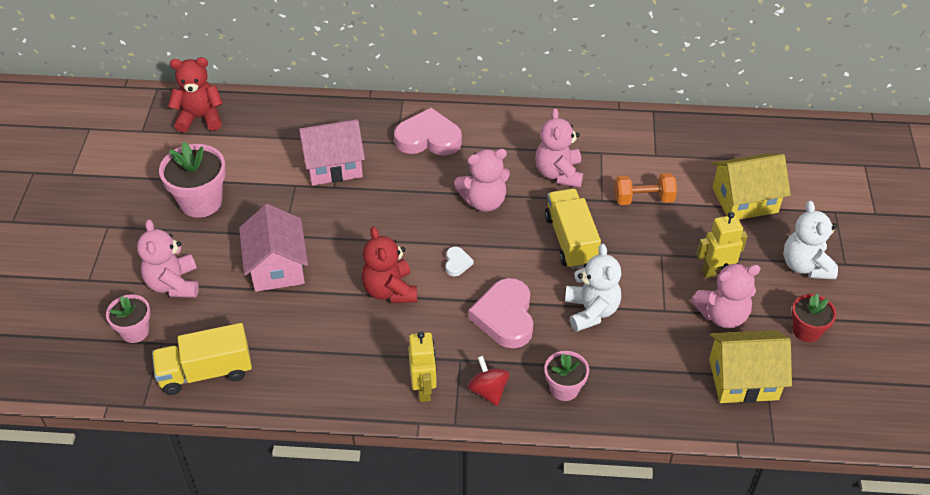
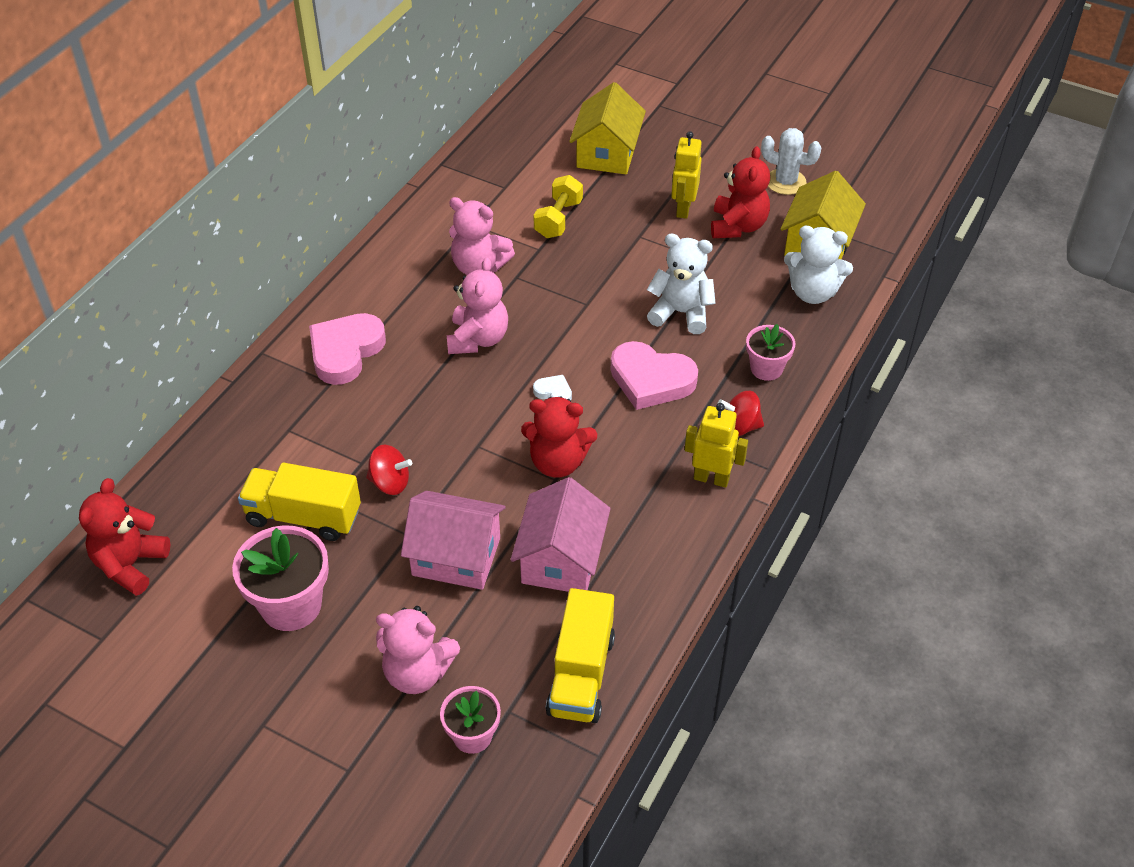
camera: 65 degrees left, 0 degrees up
pink house [298,119,365,186] -> pink house moved to [510,477,611,592]
yellow truck [545,189,601,269] -> yellow truck moved to [238,463,361,541]
orange dumbbell [614,173,677,205] -> yellow dumbbell [533,175,583,238]
pink teddy bear [691,263,761,328] -> red teddy bear [711,146,770,238]
white teddy bear [784,201,838,279] -> white teddy bear moved to [784,226,853,304]
red flower pot [792,294,837,343] -> white cactus [761,128,821,195]
none -> red spinning top [366,445,412,495]

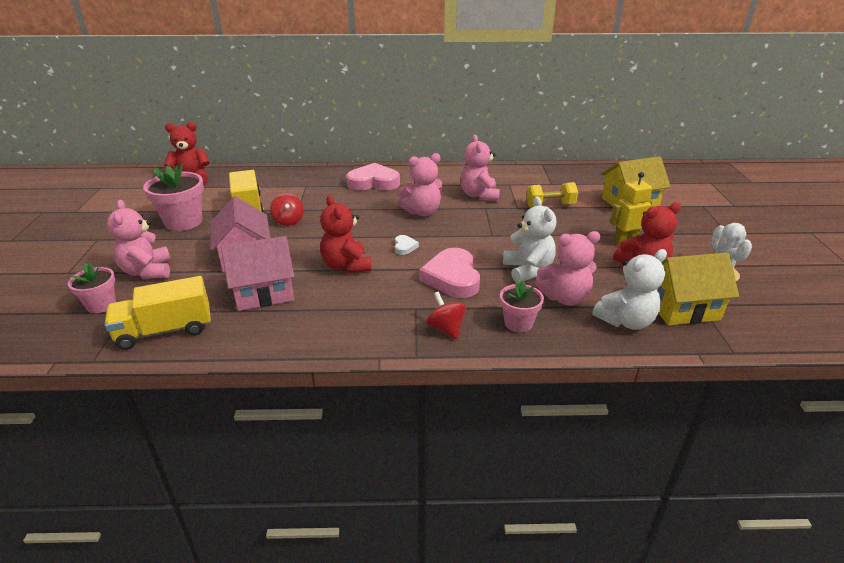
camera: 60 degrees right, 15 degrees down
yellow robot [685,403,748,488] -> none
white teddy bear [784,226,853,304] -> white teddy bear turned 105 degrees counterclockwise [592,249,667,330]
none -> pink teddy bear [535,231,600,306]

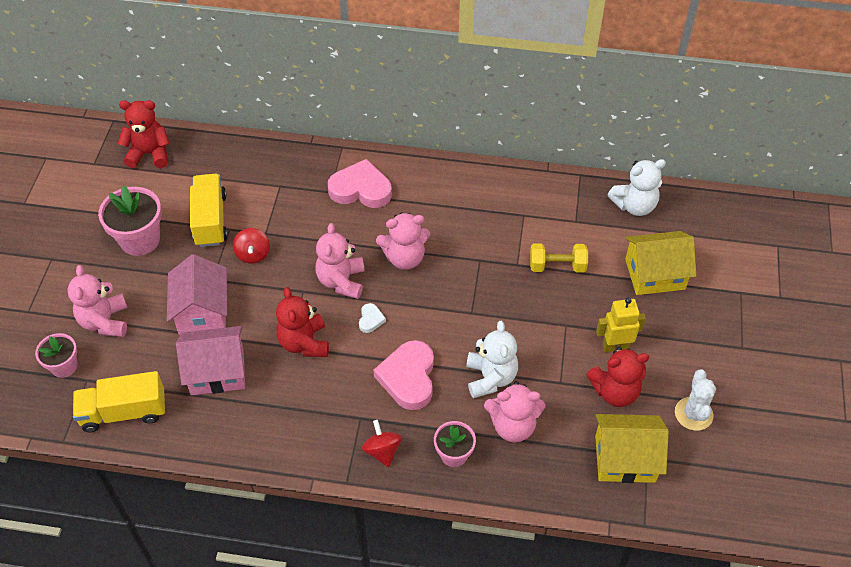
camera: 10 degrees right, 20 degrees up
pink teddy bear [461,135,500,201] -> pink teddy bear moved to [316,223,365,299]
white teddy bear [592,249,667,330] -> white teddy bear moved to [607,159,666,216]

